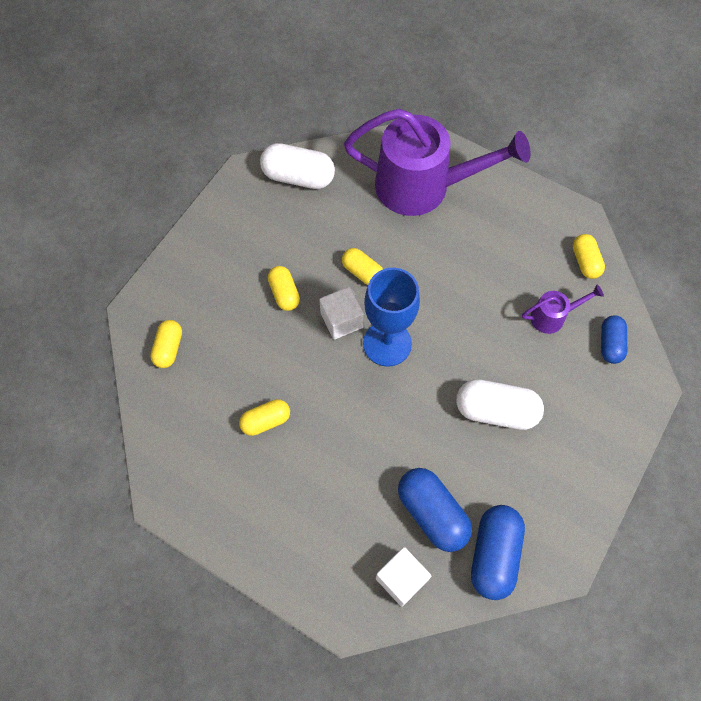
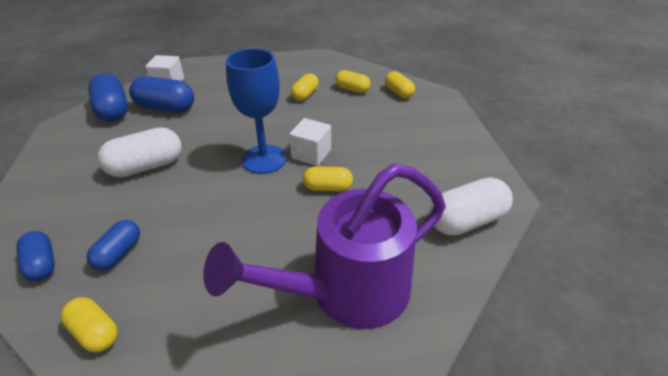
camera: 140 degrees right, 25 degrees down
yellow capsule [268,266,300,311] -> yellow capsule moved to [335,70,371,93]
purple watering can [522,285,604,334] -> blue capsule [87,220,140,270]

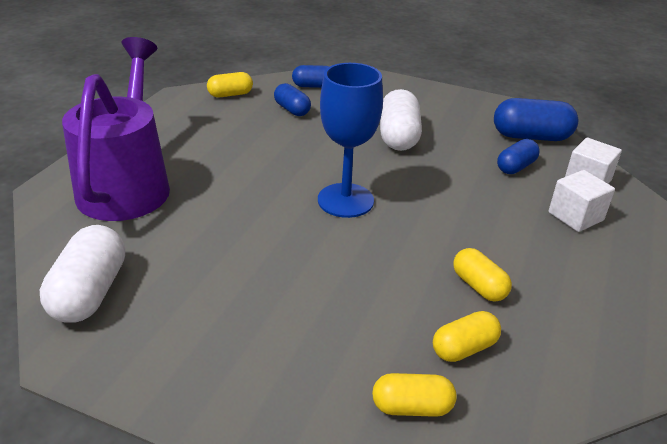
camera: 120 degrees right, 5 degrees down
blue capsule [129,76,194,113] -> blue capsule [497,139,540,174], size x0.61
white cube [289,118,331,166] -> white cube moved to [548,170,615,232]
yellow capsule [303,167,353,191] -> none

